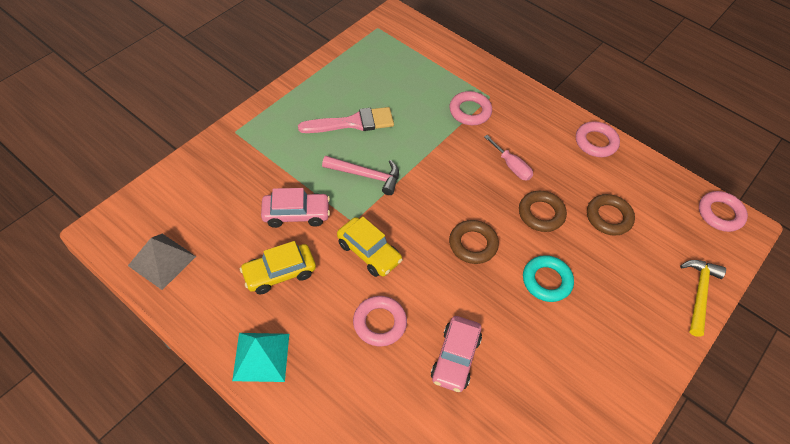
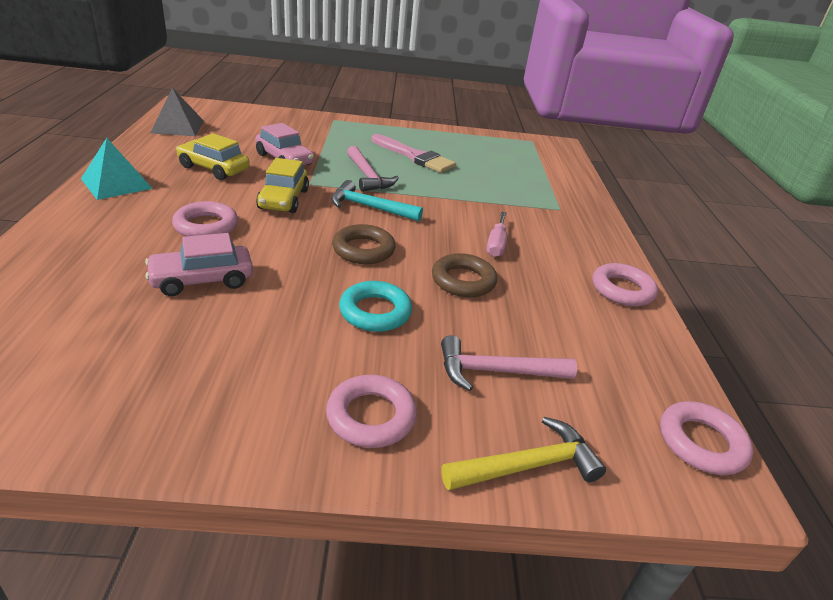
camera: 50 degrees right, 20 degrees down
pink ring [449,91,492,125] -> pink ring moved to [326,375,417,448]
brown ring [587,194,635,236] -> none
none -> turquoise hammer [331,180,423,221]
none -> pink hammer [441,335,577,391]

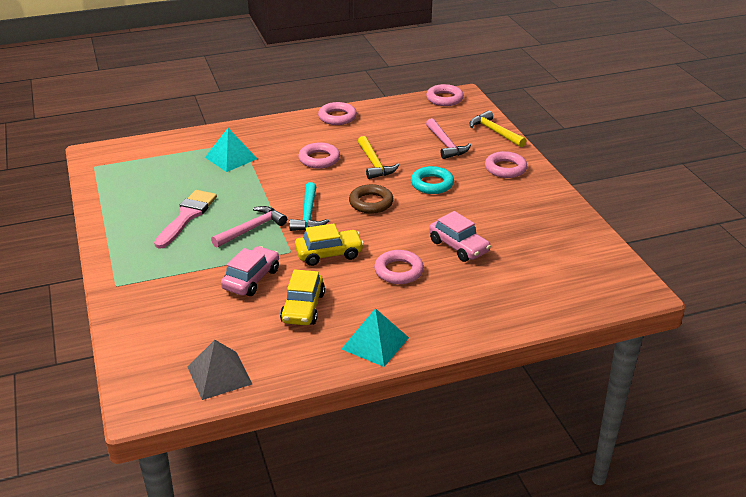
camera: 105 degrees left, 0 degrees up
brown ring [432,253,497,297] -> yellow hammer [358,136,399,179]
pink screwdriver [486,212,507,257] -> pink ring [298,142,340,169]
none -> turquoise pyramid [205,128,257,172]

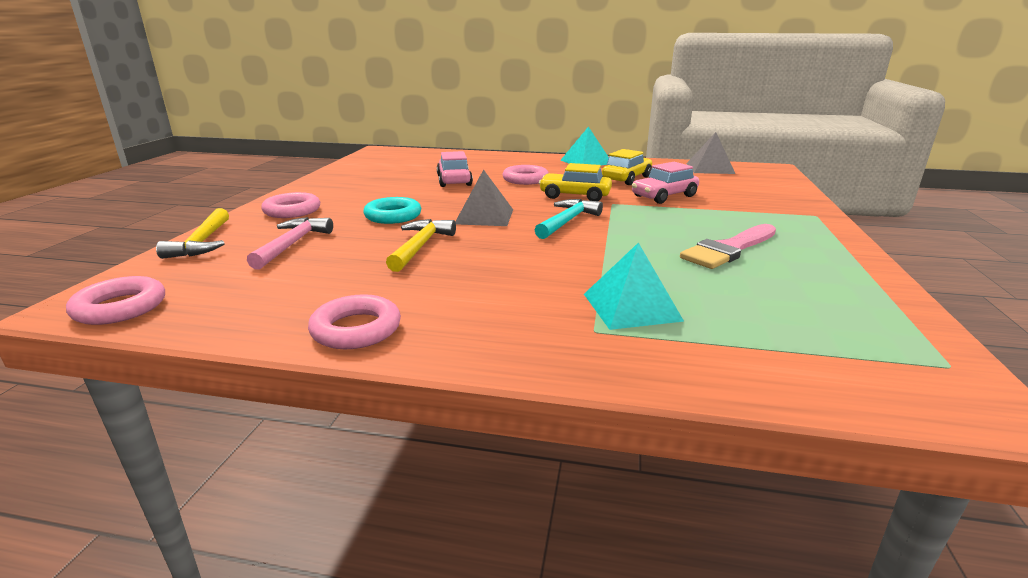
camera: 150 degrees left, 10 degrees down
pink hammer [211,206,287,248] -> none
pink ring [298,142,340,169] -> none
brown ring [349,184,394,214] -> grey pyramid [455,169,513,226]

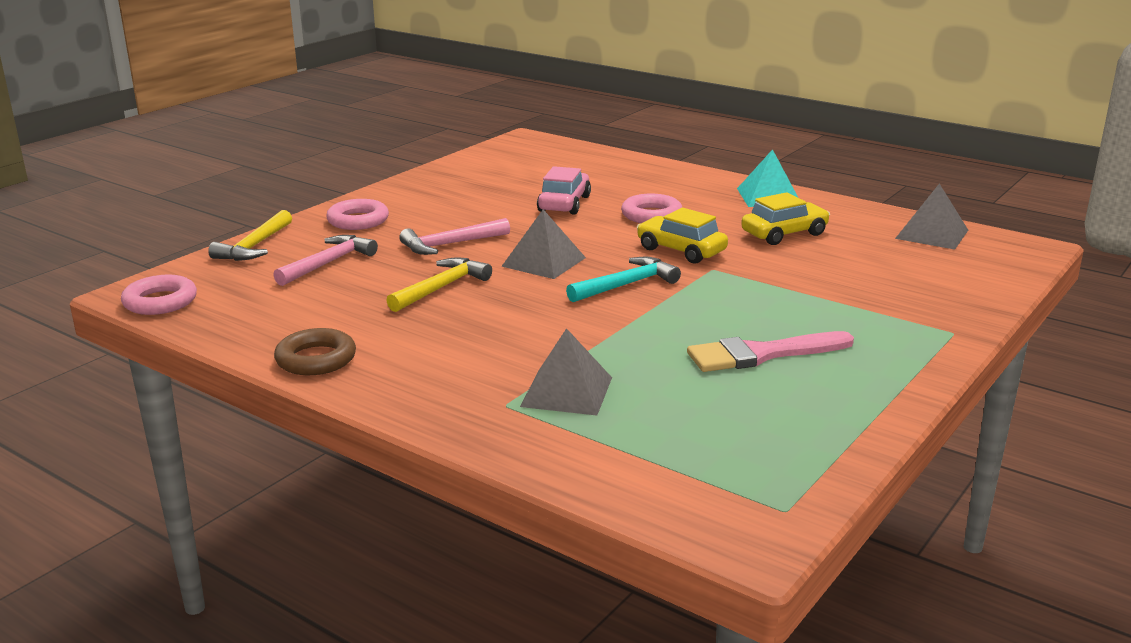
camera: 25 degrees right, 0 degrees up
pink ring [308,294,401,349] -> brown ring [274,328,356,375]
turquoise ring [363,197,421,224] -> pink hammer [399,218,510,255]
turquoise pyramid [584,243,684,330] -> grey pyramid [520,328,612,415]
pink car [632,162,699,204] -> none

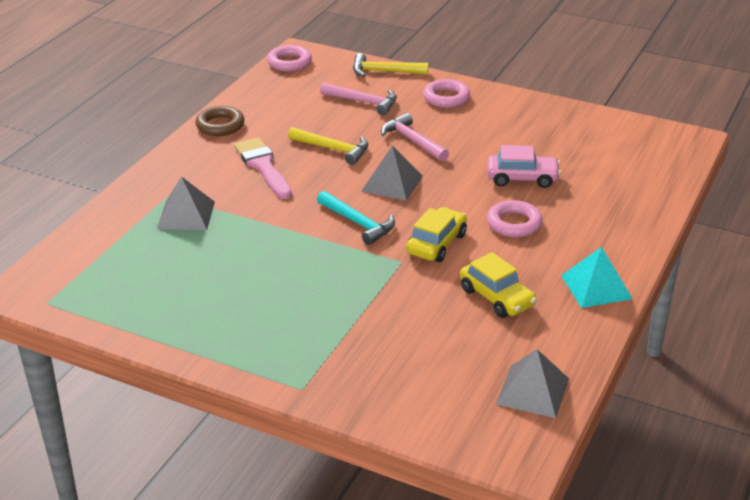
camera: 80 degrees right, 10 degrees up
pink brush [687,331,854,372] -> pink brush moved to [234,138,292,199]

